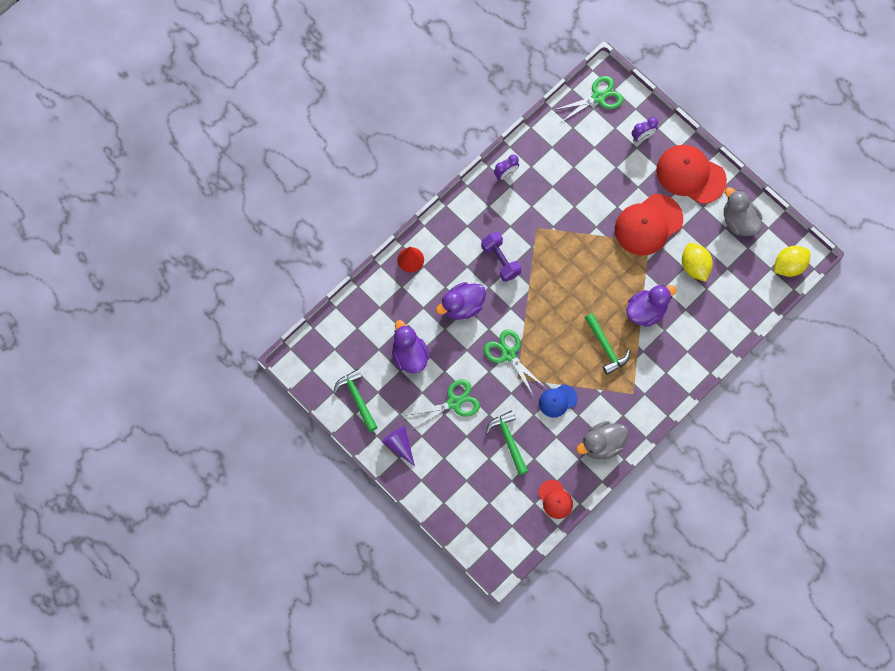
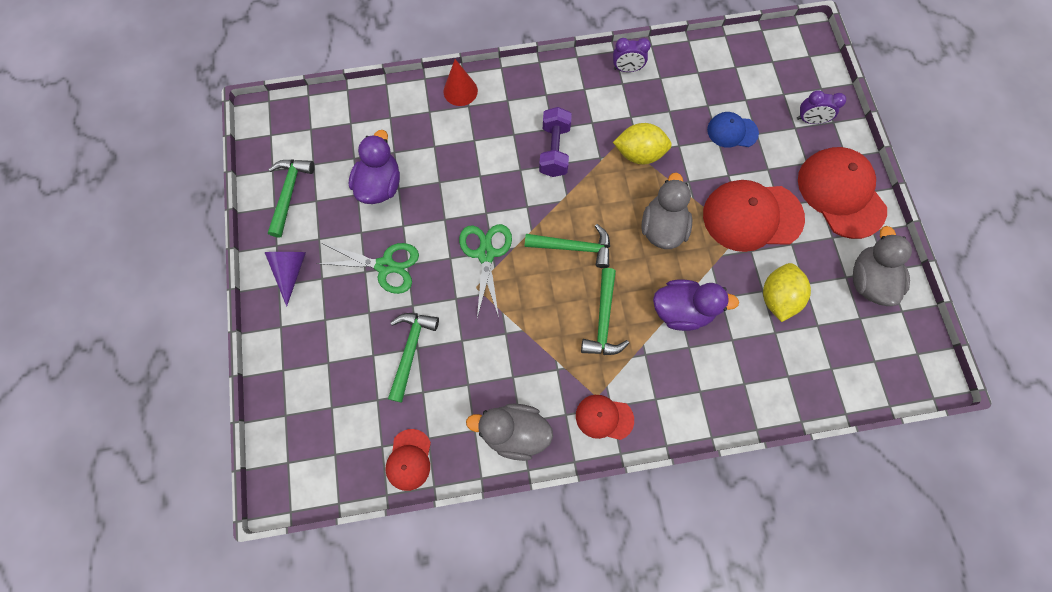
camera: 35 degrees right, 0 degrees up
purple duck [436,282,486,320] -> none
blue cap [539,384,577,418] -> blue cap moved to [707,112,759,148]
green scissors [554,76,623,122] -> none
yellow lemon [774,246,811,277] -> yellow lemon moved to [613,123,672,164]
none -> green hammer [525,224,610,268]
none -> red cap [576,395,634,440]
none -> grey duck [641,172,692,249]

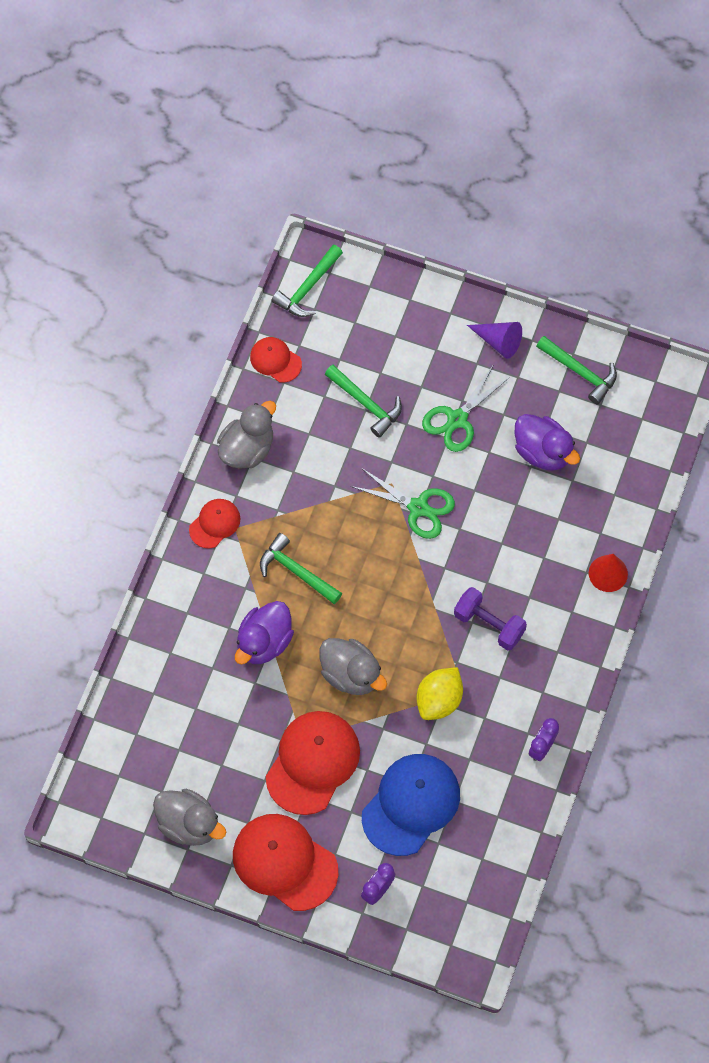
camera: 120 degrees right, 5 degrees down
green hammer [525,224,610,268] -> green hammer moved to [271,245,343,317]
blue cap [707,112,759,148] -> blue cap [362,754,460,856], size x1.89
yellow lemon [763,263,811,322] -> none
red cap [798,147,887,239] -> red cap turned 150 degrees counterclockwise [233,814,338,911]

